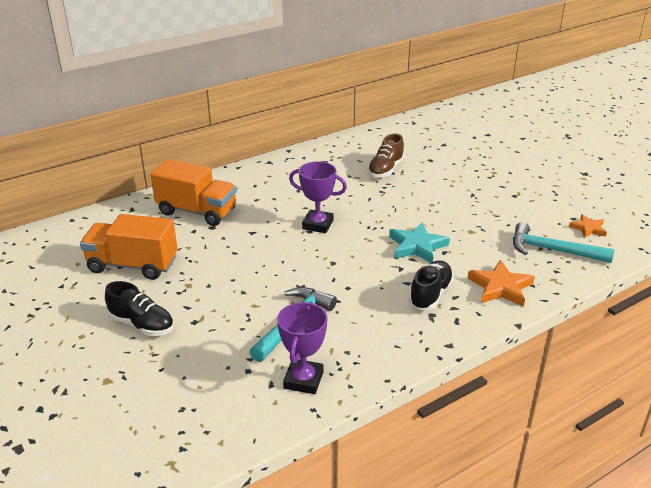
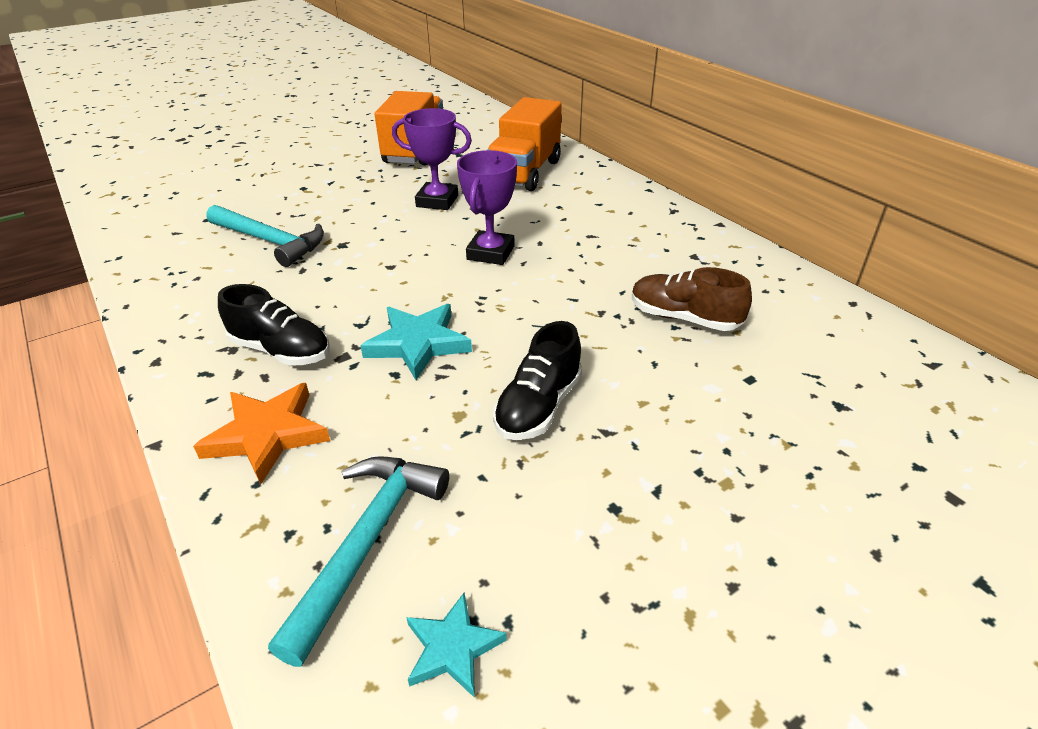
camera: 90 degrees right, 5 degrees up
black shoe [105,281,174,336] -> black shoe moved to [493,321,582,440]
purple trophy [277,302,328,394] -> purple trophy moved to [392,108,472,210]
orange star [569,214,607,238] -> turquoise star [406,592,507,698]

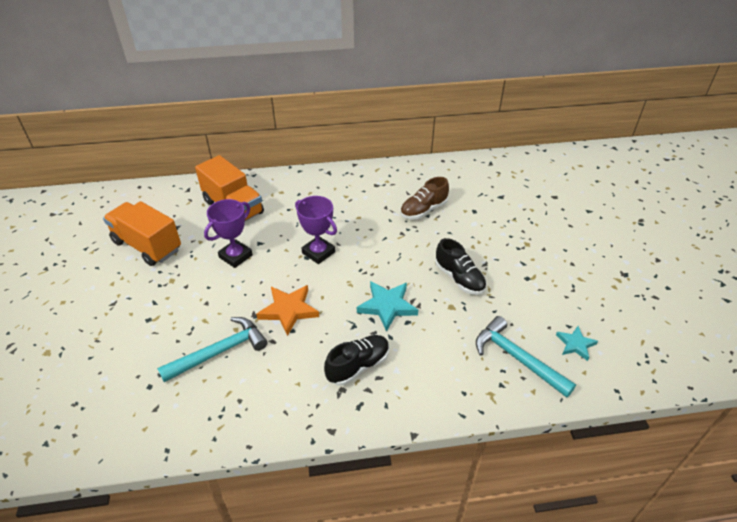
camera: 65 degrees left, 5 degrees up
orange star [193,383,330,485] -> orange star moved to [256,285,319,336]

